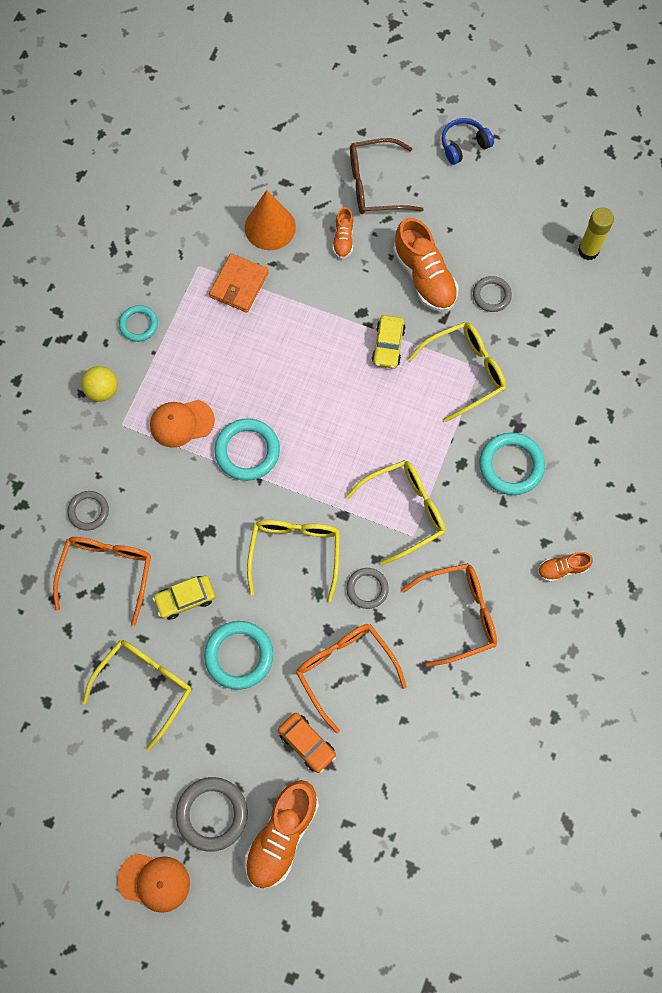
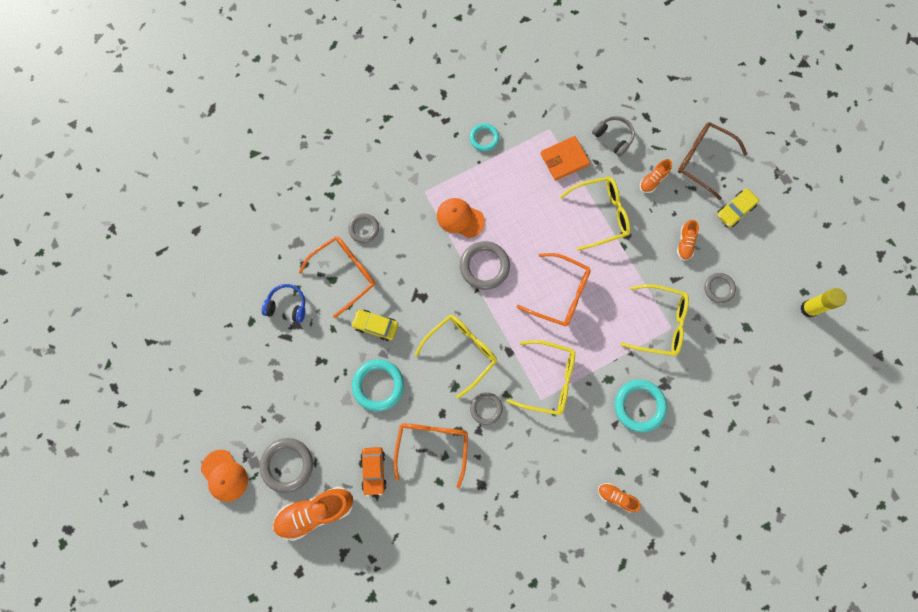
camera: 40 degrees right, 5 degrees up
yellow ball [81,366,117,402] -> none
yellow glasses [82,640,192,751] -> yellow glasses moved to [560,177,630,251]
turquoise ring [214,418,280,481] -> grey ring [460,241,510,290]
orange cone [245,190,296,250] -> grey headphones [592,116,635,157]
yellow car [372,315,406,369] -> yellow car moved to [717,189,759,227]
orange shoe [393,218,459,312] -> orange shoe [677,220,699,261], size x0.52
orange glasses [402,563,497,667] -> orange glasses moved to [516,253,591,327]
blue headphones [442,118,494,165] -> blue headphones moved to [262,284,305,323]

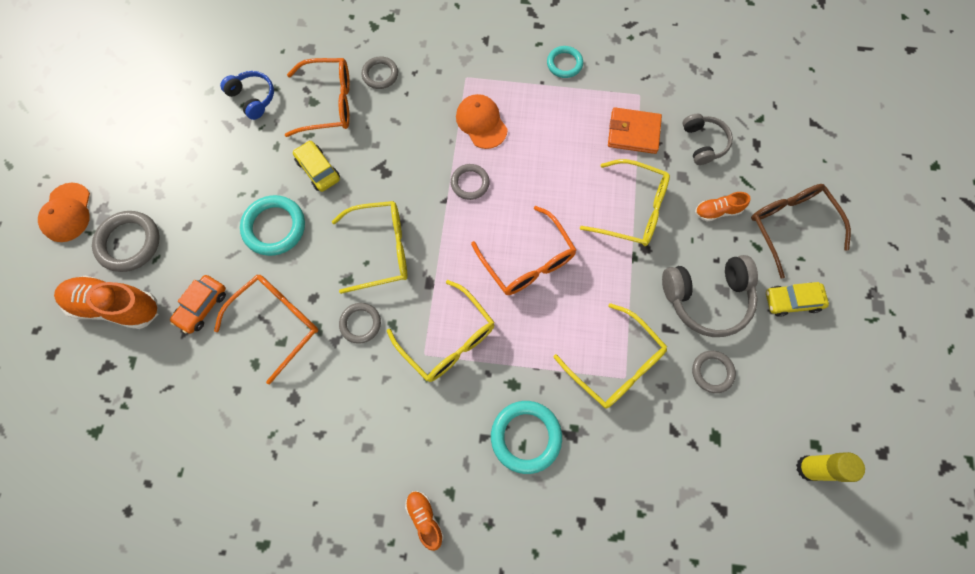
camera: 35 degrees right, 5 degrees down
grey ring [460,241,510,290] -> grey ring [451,164,490,200], size x0.62
orange shoe [677,220,699,261] -> grey headphones [662,255,758,337]

